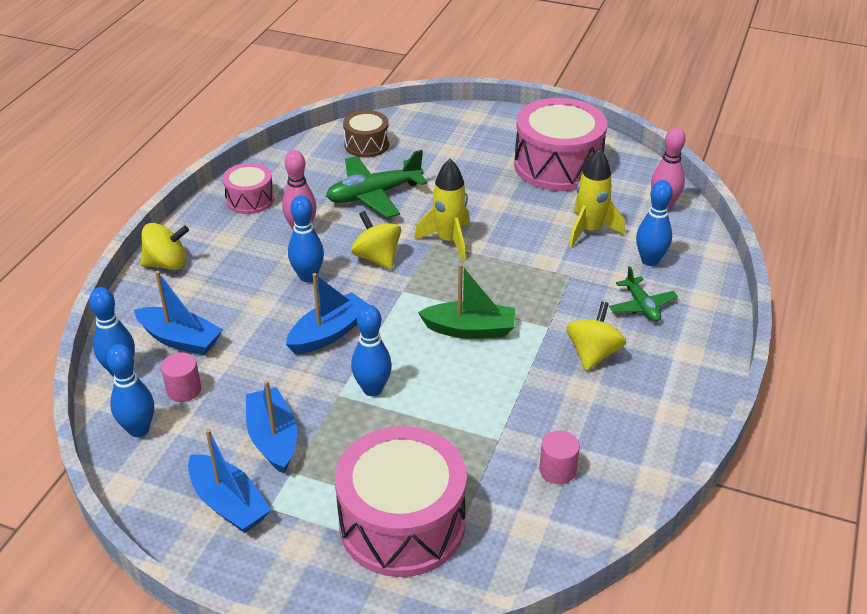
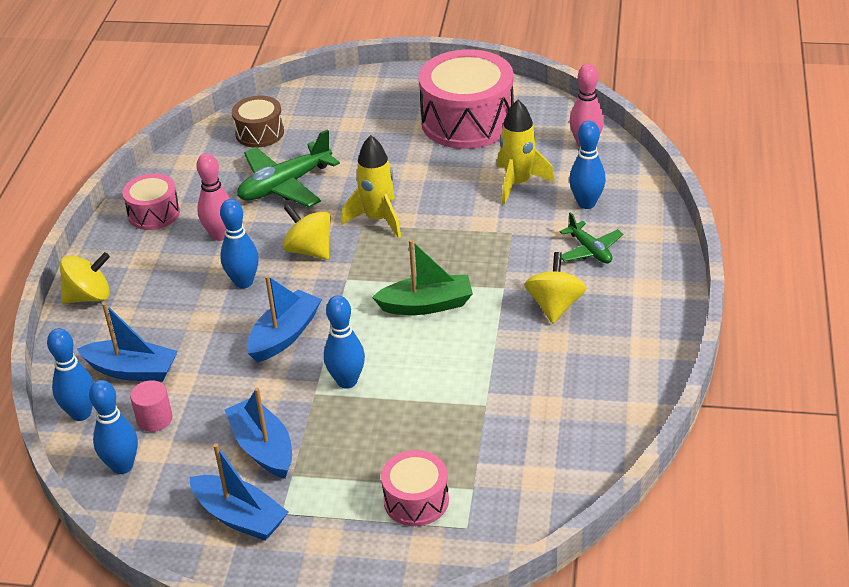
camera: 10 degrees left, 0 degrees up
pink drum [335,426,467,577] -> pink drum [381,450,449,526], size x0.53
pink cylinder [539,431,580,484] -> none

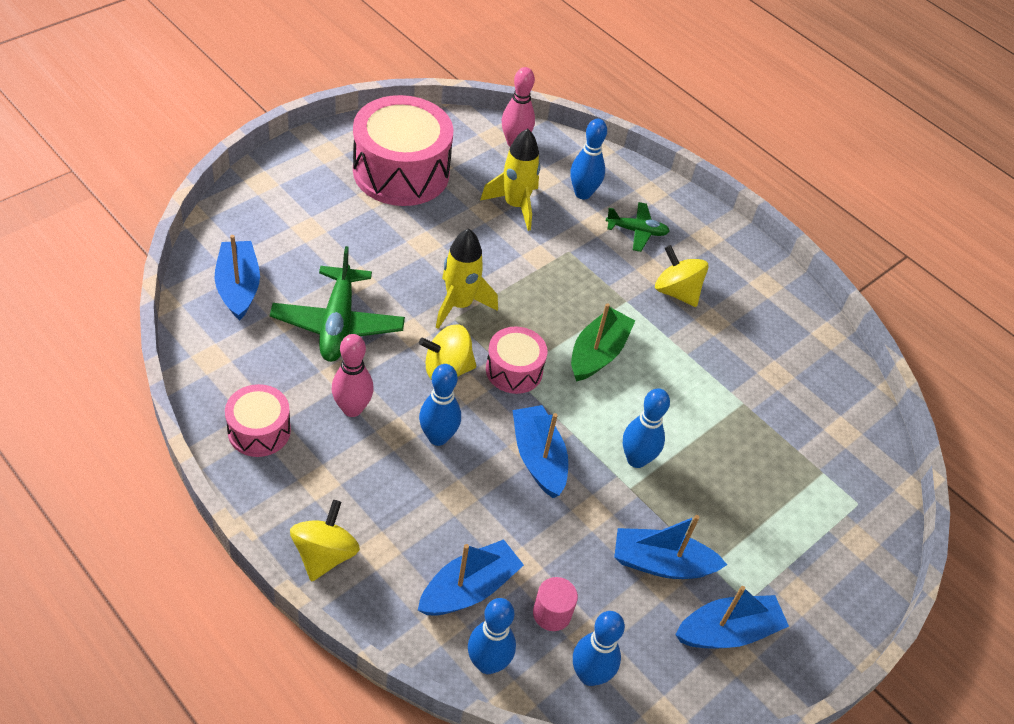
camera: 60 degrees left, 10 degrees up
brown drum [232,96,284,148] -> blue boat [214,235,260,321]
pink drum [381,450,449,526] -> pink drum moved to [486,326,547,394]

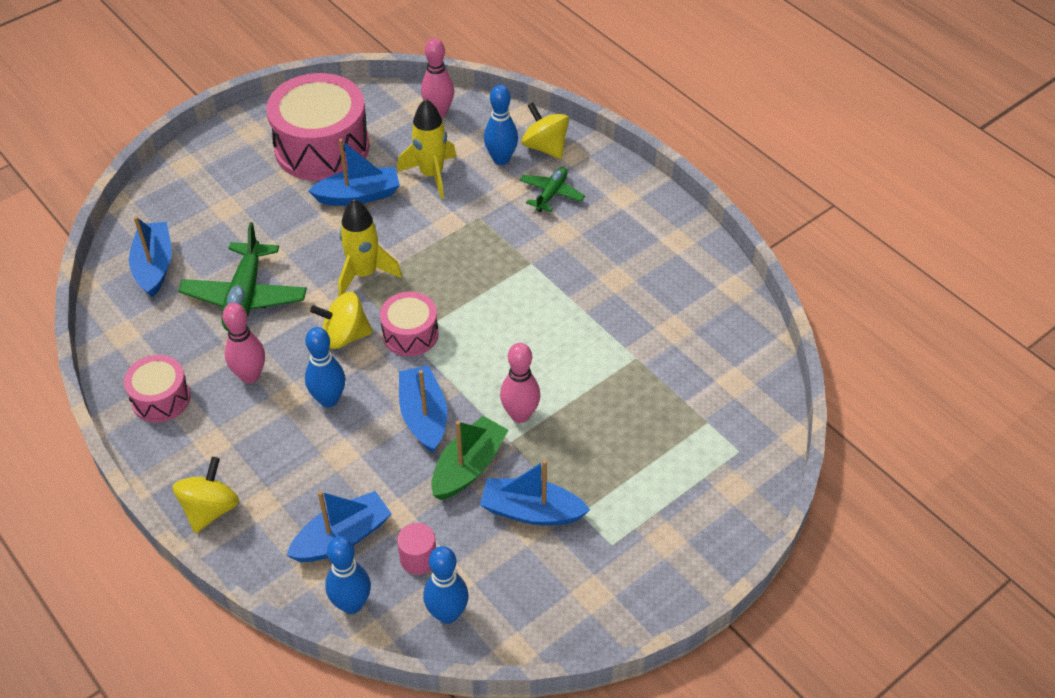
camera: 10 degrees right, 0 degrees up
green boat [571,303,635,382] -> green boat moved to [431,416,508,500]
green plane [606,202,670,252] -> green plane turned 75 degrees counterclockwise [520,167,585,212]
blue bowling pin [623,388,670,468] -> pink bowling pin [500,343,540,423]
yellow spinning top [655,245,708,307] -> yellow spinning top moved to [521,102,569,159]
blue boat [675,586,789,649] -> blue boat moved to [309,139,400,206]

